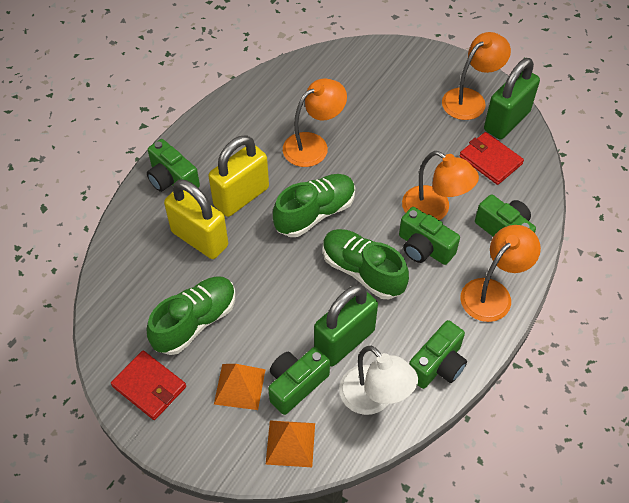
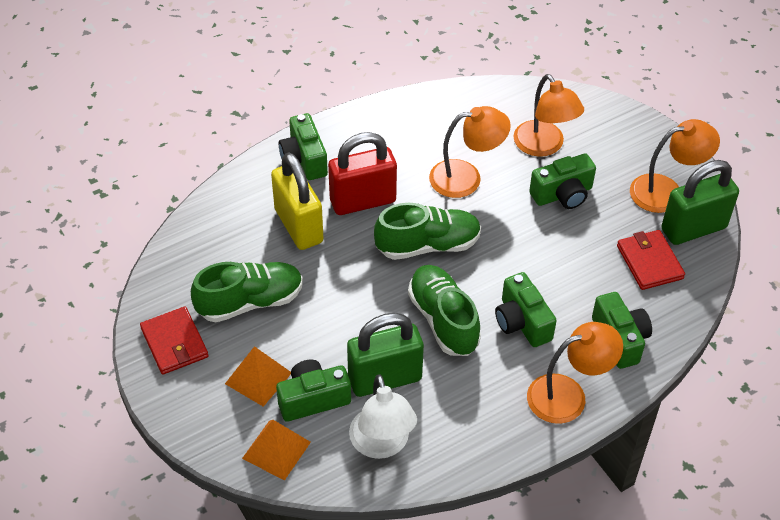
camera: 25 degrees right, 5 degrees down
yellow padlock [208,135,269,217] -> red padlock [328,132,397,215]
orange lamp [402,151,479,220] -> orange lamp moved to [513,74,584,157]
green camera [409,320,467,389] -> green camera moved to [529,153,596,209]

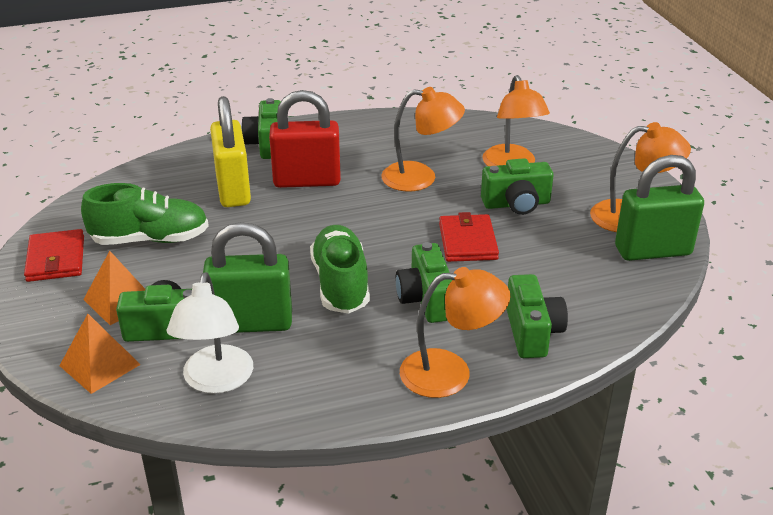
camera: 15 degrees right, 15 degrees down
green shoe [374,203,481,260] -> none
red wallet [617,230,685,290] -> red wallet moved to [439,212,499,262]

